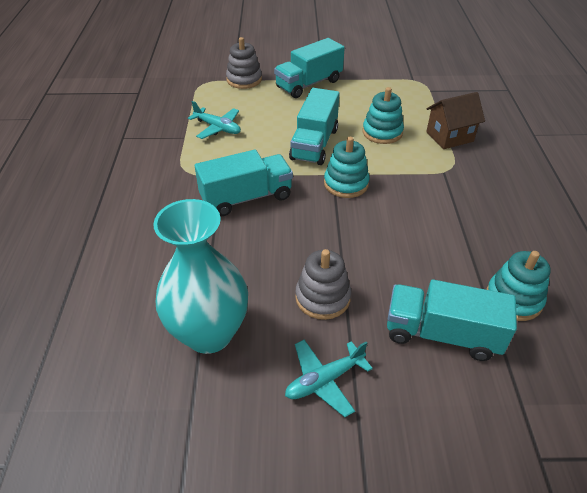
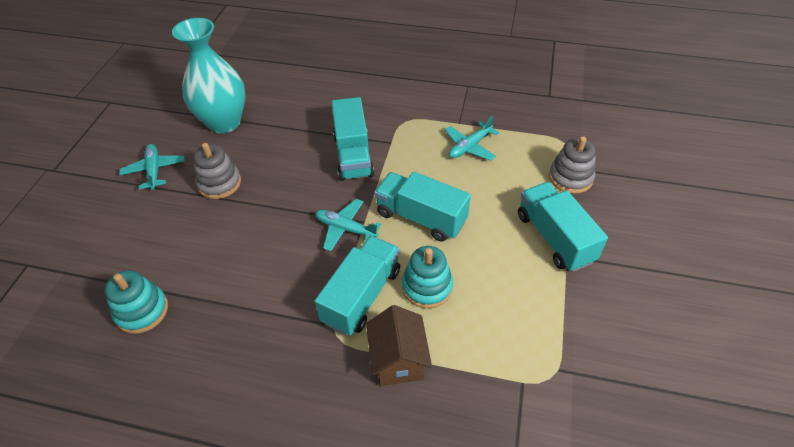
camera: 105 degrees right, 5 degrees up
turquoise stacking toy [324,137,370,198] -> turquoise plane [315,199,381,251]
turquoise truck [387,279,517,361] -> turquoise truck moved to [315,236,400,336]

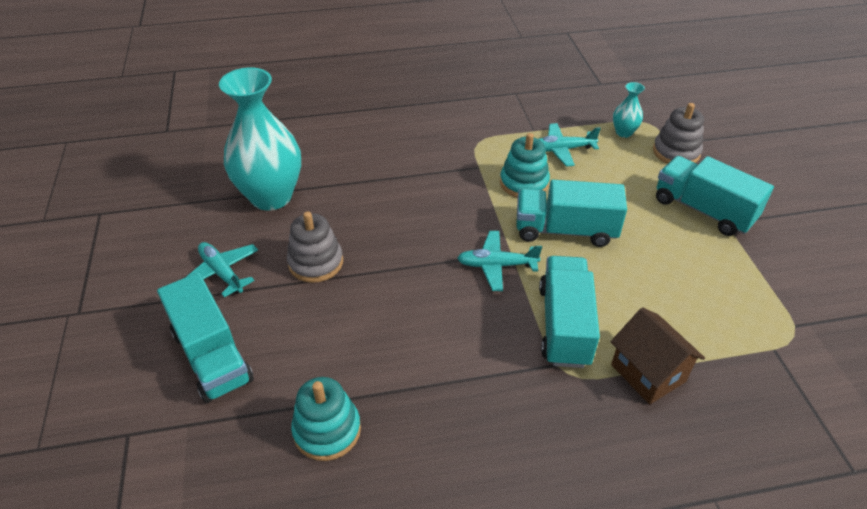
camera: 25 degrees left, 5 degrees down
turquoise truck [331,97,374,181] -> turquoise truck moved to [157,273,254,403]
turquoise stacking toy [402,246,453,308] -> turquoise stacking toy moved to [500,133,550,198]
turquoise plane [445,116,500,161] -> turquoise plane turned 60 degrees clockwise [539,123,601,167]
none -> turquoise vase [613,82,645,138]

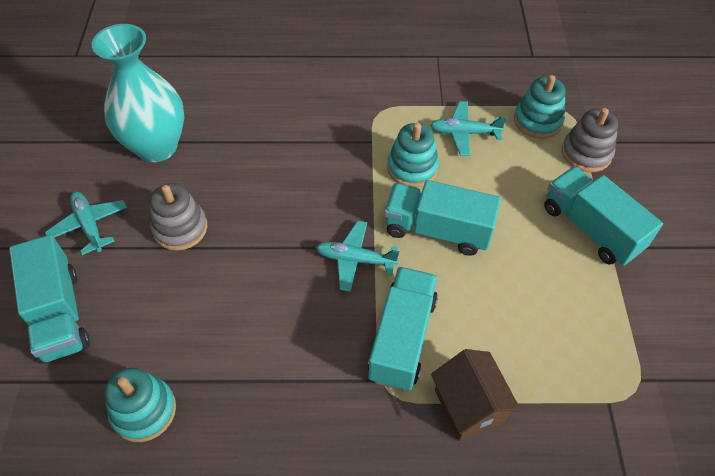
camera: 10 degrees right, 10 degrees up
turquoise vase [613,82,645,138] -> turquoise stacking toy [514,75,565,139]

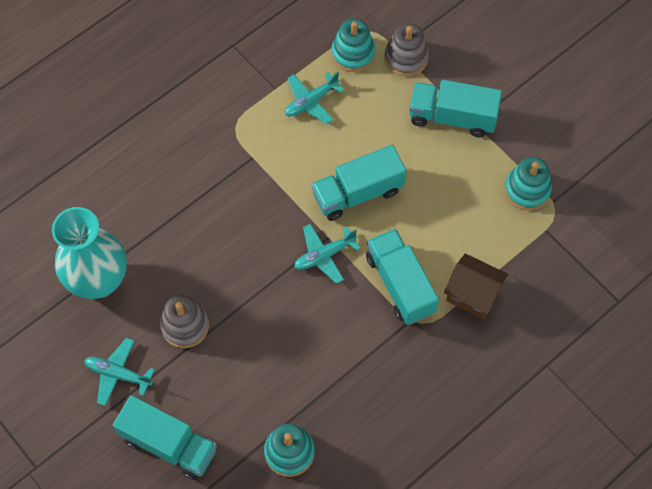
camera: 40 degrees left, 10 degrees up
turquoise stacking toy [387,123,439,187] -> turquoise stacking toy moved to [504,157,552,210]

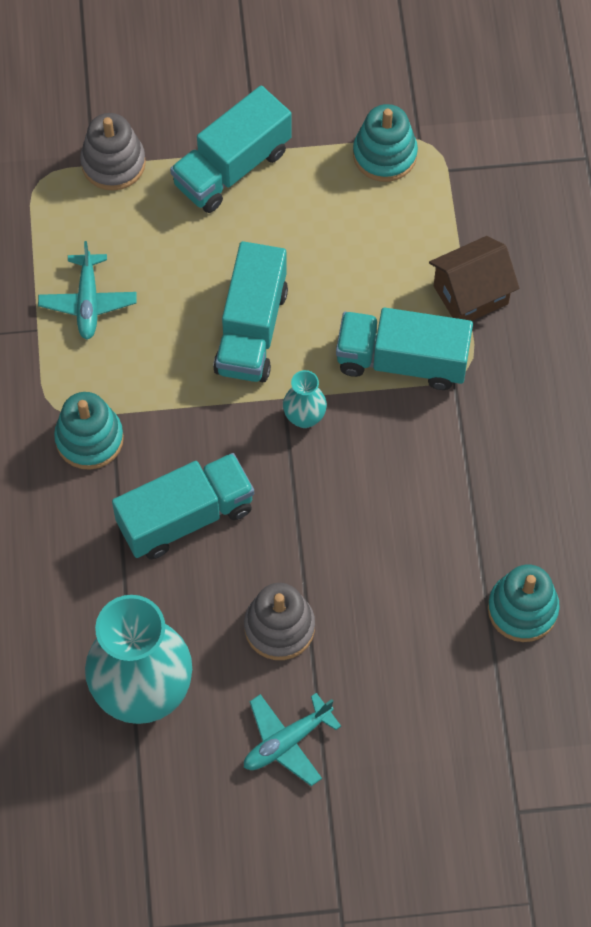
camera: 55 degrees left, 0 degrees up
turquoise truck [113,395,217,480] -> turquoise truck moved to [112,453,254,559]
turquoise plane [294,224,360,284] -> turquoise vase [283,370,327,428]
turquoise stacking toy [331,19,375,72] -> turquoise stacking toy moved to [54,392,124,470]

